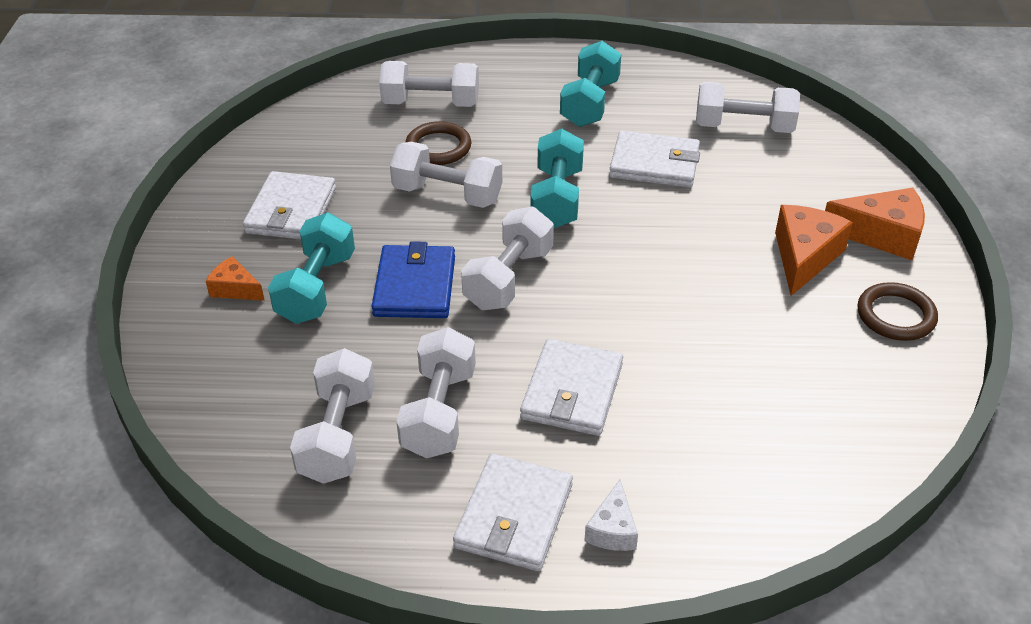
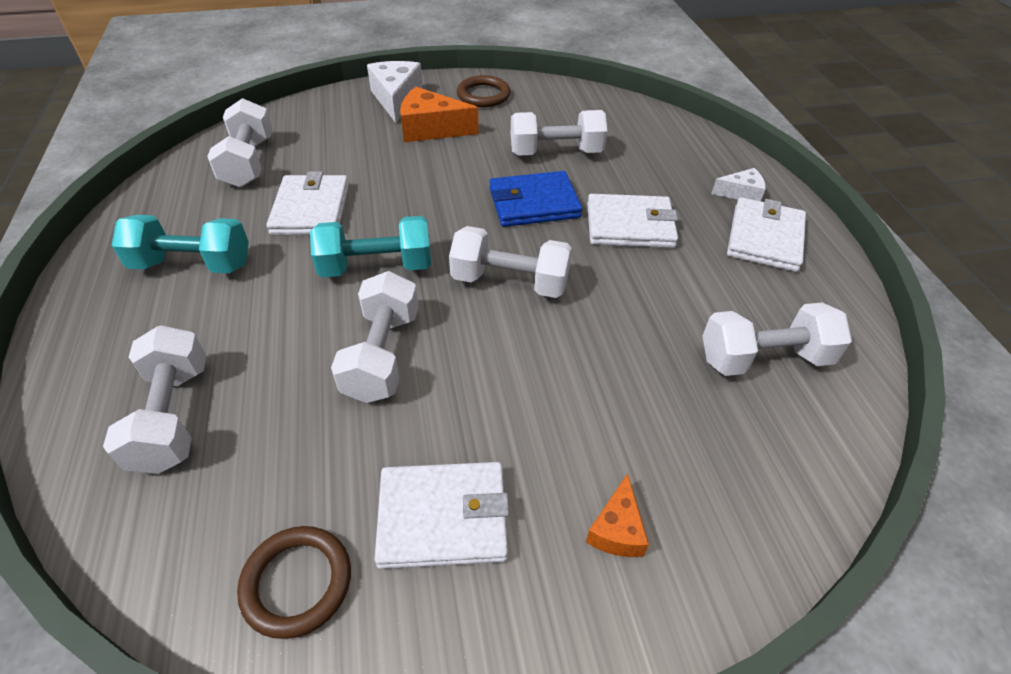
camera: 105 degrees left, 5 degrees up
turquoise dumbbell [268,213,355,324] -> none
blue wallet [371,241,455,318] -> blue wallet moved to [489,171,582,227]
white dumbbell [396,327,476,459] -> white dumbbell moved to [511,110,607,156]
brown ring [406,121,471,165] -> brown ring moved to [237,526,351,639]
white wallet [453,454,573,571] -> white wallet turned 75 degrees counterclockwise [727,197,806,272]
orange cheese [825,188,925,260] -> white cheese [367,61,423,123]

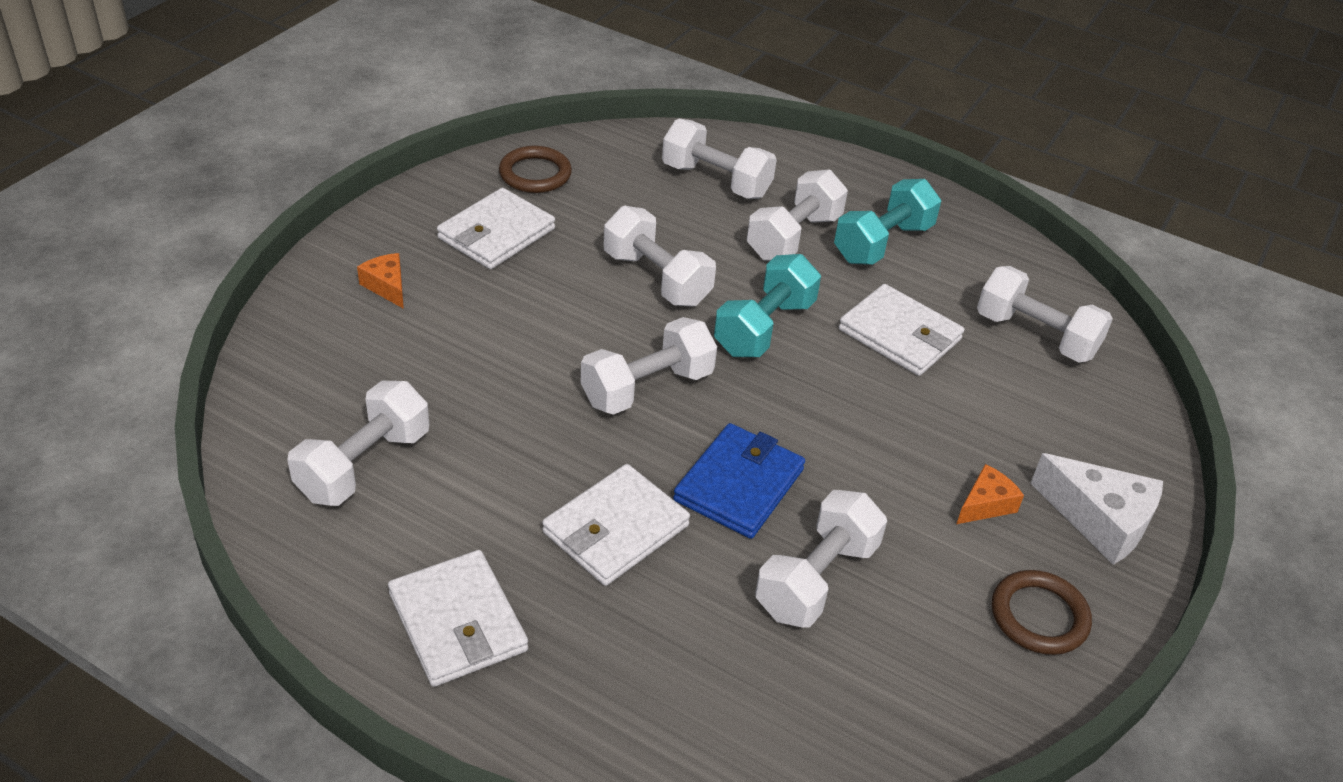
camera: 130 degrees right, 5 degrees down
orange cheese [400,87,479,142] -> orange cheese [956,464,1024,524], size x0.57
white cheese [711,168,766,201] -> none
none -> white dumbbell [747,169,848,261]

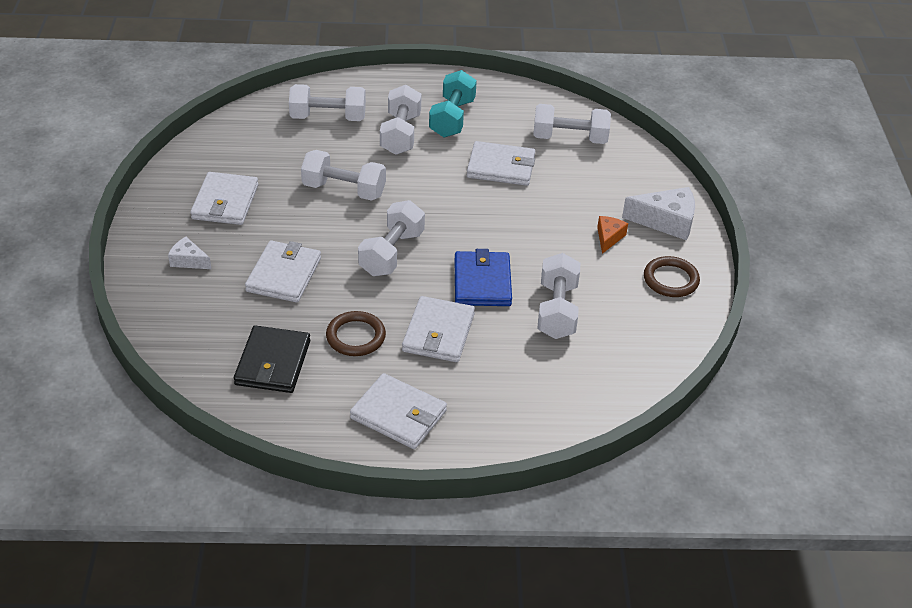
camera: 30 degrees left, 0 degrees up
white dumbbell [287,381,429,506] -> black wallet [234,325,310,393]
orange cheese [357,253,404,309] -> white cheese [168,237,211,269]
brown ring [499,146,572,193] -> brown ring moved to [326,311,386,356]
turquoise dumbbell [714,254,821,357] -> none
none -> white wallet [245,240,321,303]

